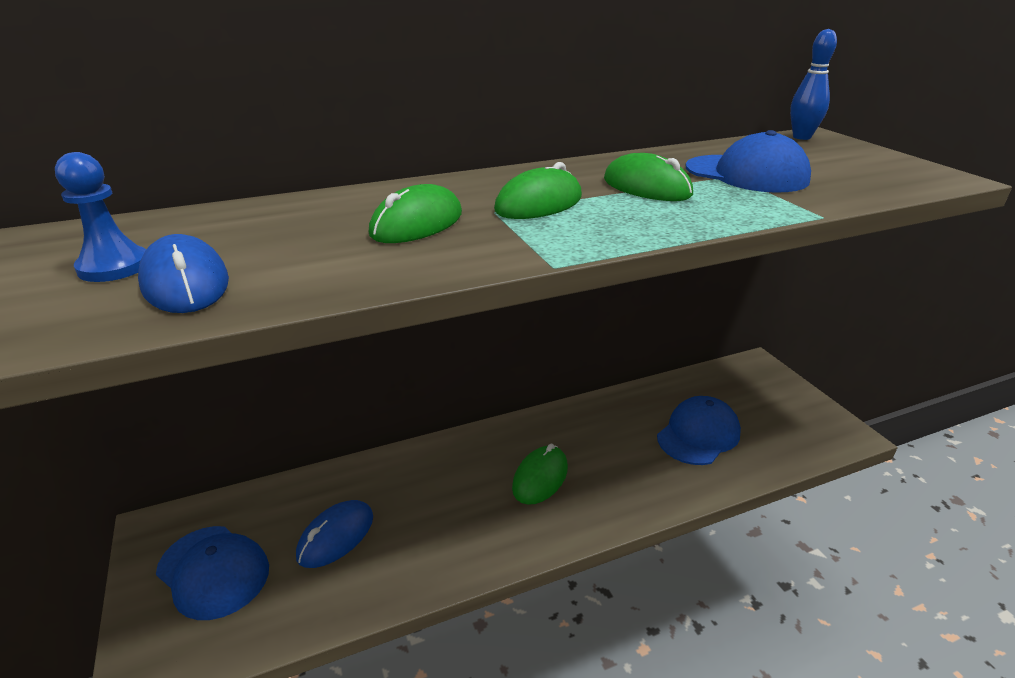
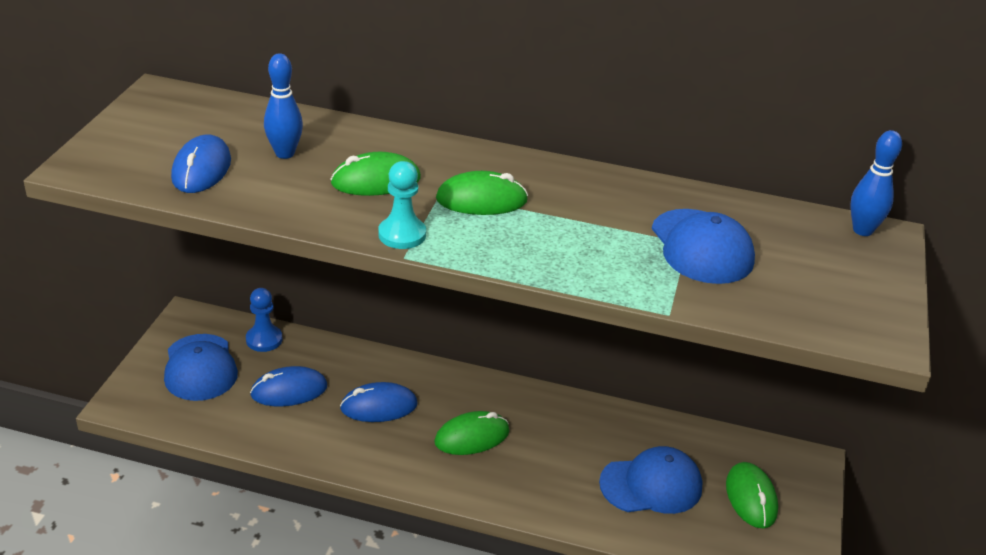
camera: 35 degrees right, 5 degrees up
blue pawn [55,152,146,282] -> blue pawn moved to [246,288,282,352]
green mouse [604,153,693,201] -> green mouse moved to [726,462,778,528]
none -> blue bowling pin [264,53,303,159]
none -> blue mouse [340,382,418,422]
none -> turquoise pawn [378,161,426,249]

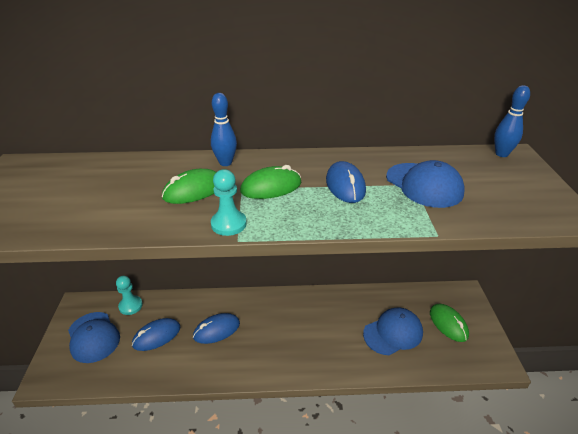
camera: 15 degrees left, 0 degrees up
blue mouse [171,134,231,193] -> blue mouse moved to [326,161,366,203]
blue pawn [246,288,282,352] -> turquoise pawn [116,276,143,315]
blue bowling pin [264,53,303,159] -> blue bowling pin moved to [211,93,237,166]
green mouse [434,411,509,455] -> none

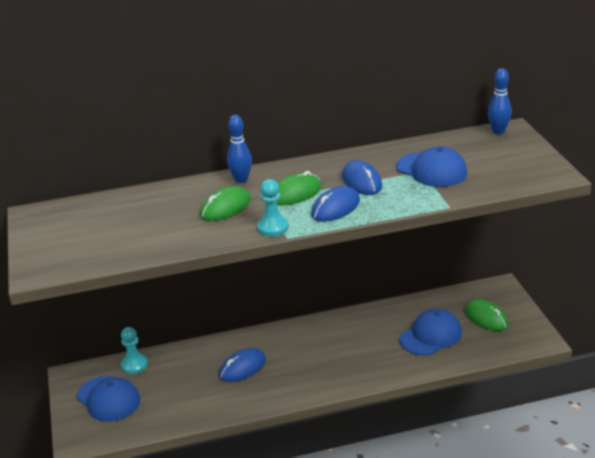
camera: 10 degrees left, 5 degrees down
blue mouse [132,318,180,351] -> blue mouse moved to [311,186,360,222]

